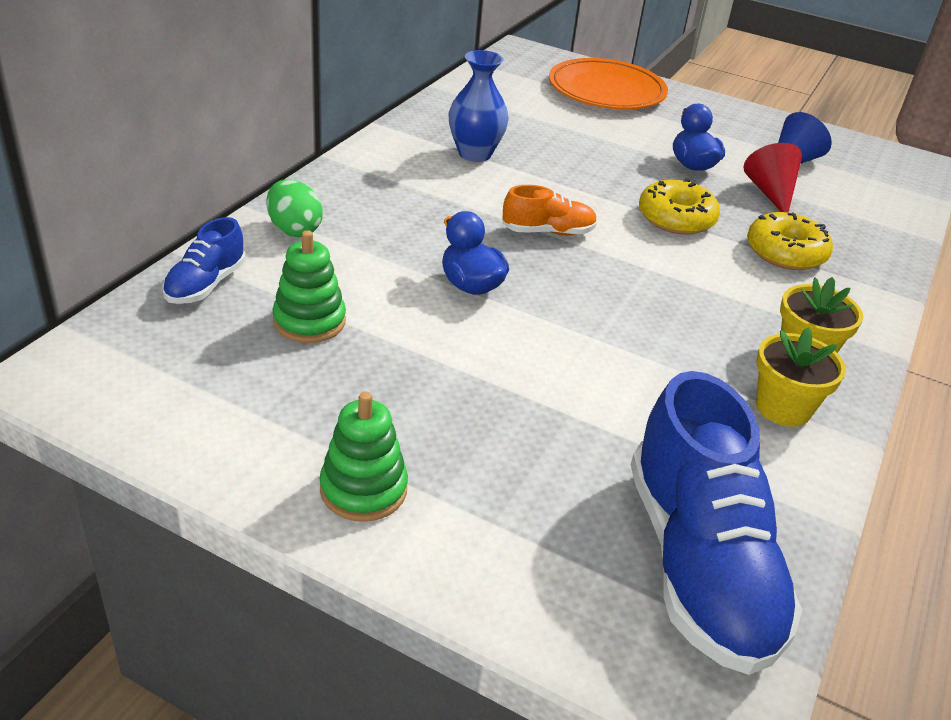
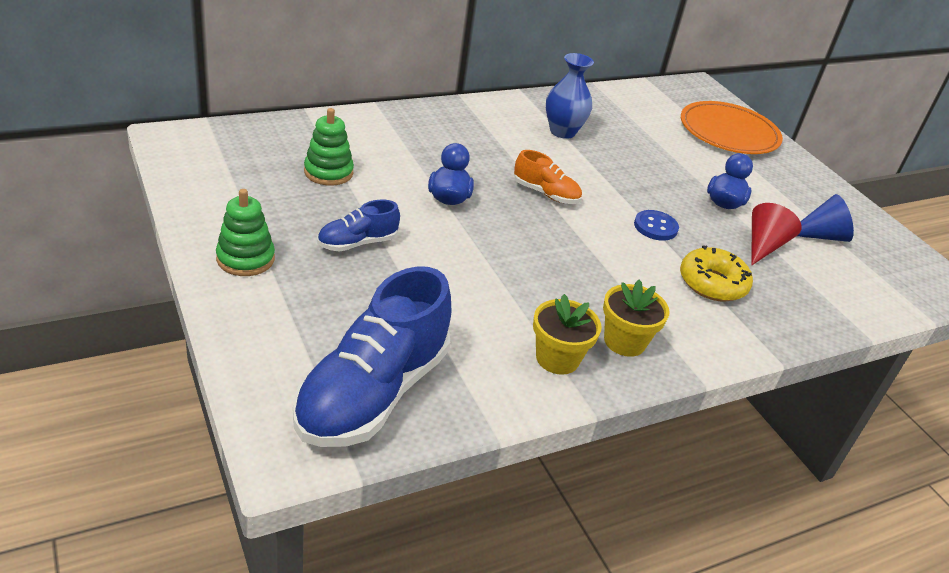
camera: 35 degrees right, 0 degrees up
blue shoe [162,217,246,304] -> blue shoe moved to [317,200,400,252]
green egg [266,179,323,237] -> none
yellow donut [639,178,720,234] -> blue button [634,210,679,241]

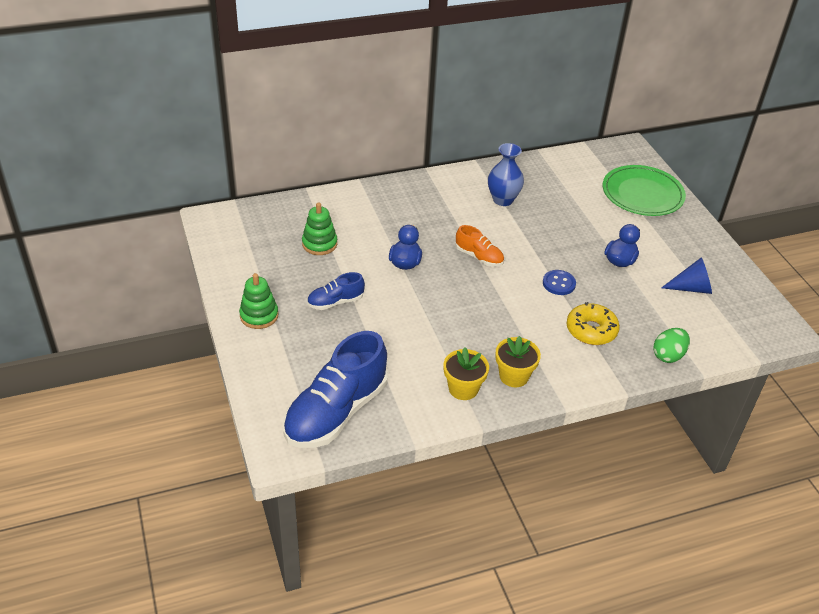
camera: 10 degrees right, 5 degrees up
orange plate [681,101,783,154] -> green plate [603,165,686,216]
red cone [751,203,802,265] -> none
none -> green egg [653,328,690,363]

